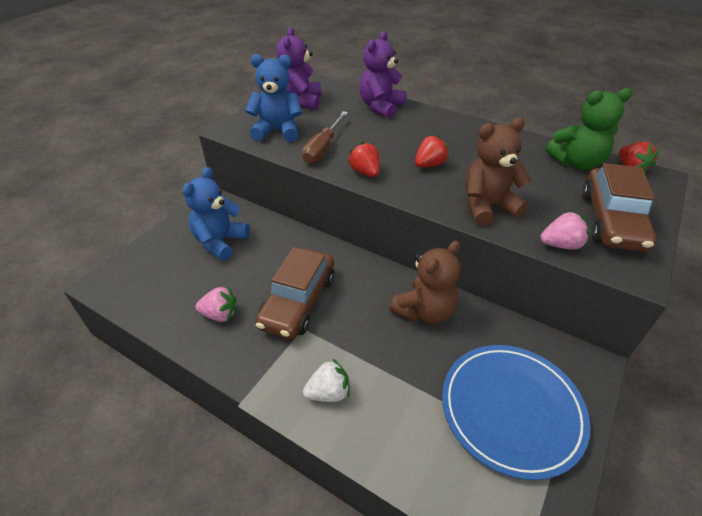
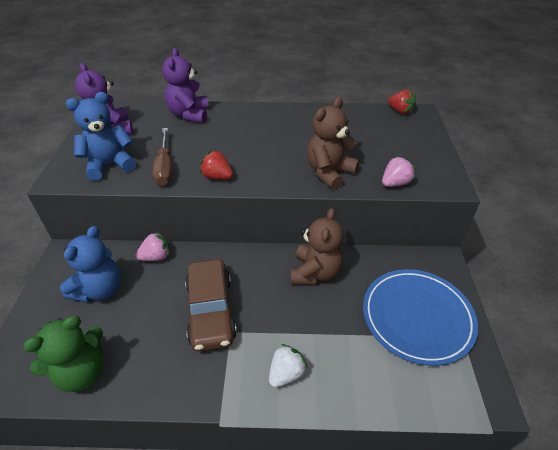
camera: 30 degrees left, 0 degrees up
blue teddy bear [182,167,250,261] -> blue teddy bear turned 150 degrees counterclockwise [60,226,121,302]
pink strawberry [195,286,236,322] -> pink strawberry moved to [136,232,170,261]
red strawberry [415,135,449,167] -> none
green teddy bear [546,88,632,170] -> green teddy bear moved to [23,316,103,392]
brown car [582,163,657,252] -> none

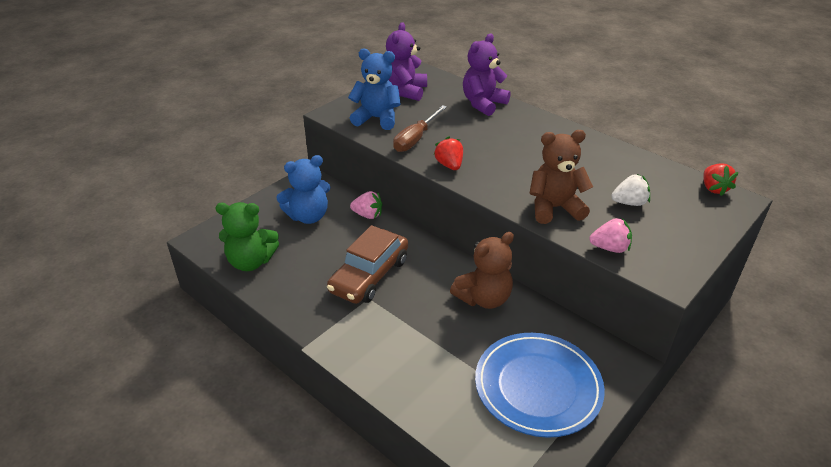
camera: 40 degrees right, 5 degrees down
white strawberry [269,344,308,387] -> white strawberry moved to [611,174,650,206]

